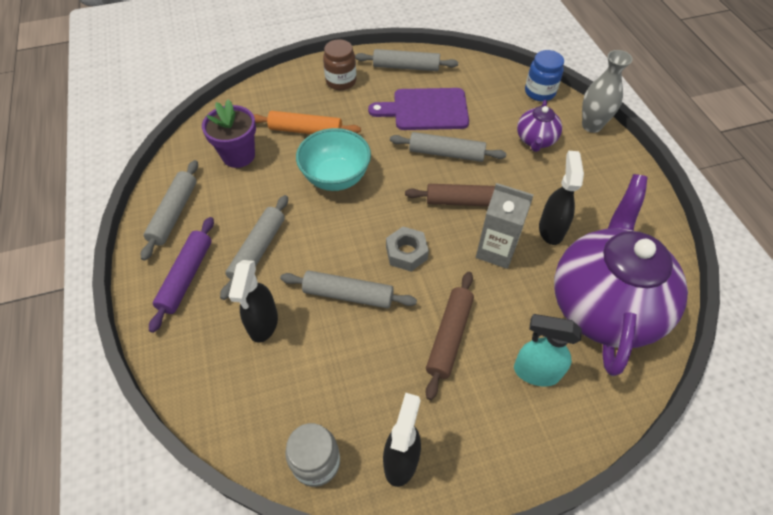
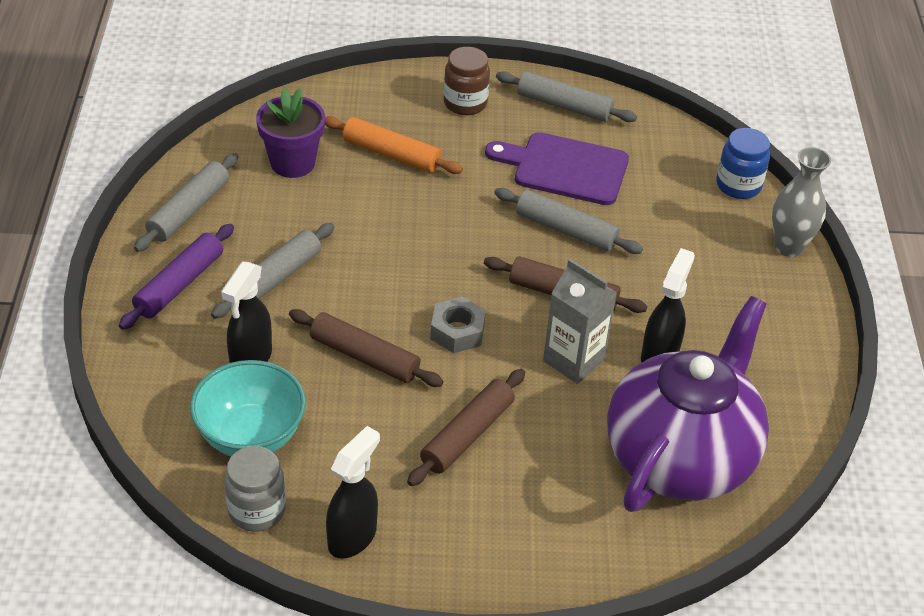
camera: 15 degrees right, 10 degrees down
grey rolling pin [280,270,417,309] -> brown rolling pin [289,309,443,387]
turquoise bowl [296,128,371,191] -> turquoise bowl moved to [190,360,306,456]
turquoise spray bottle [514,314,582,387] -> none
purple teapot [517,100,562,152] -> none

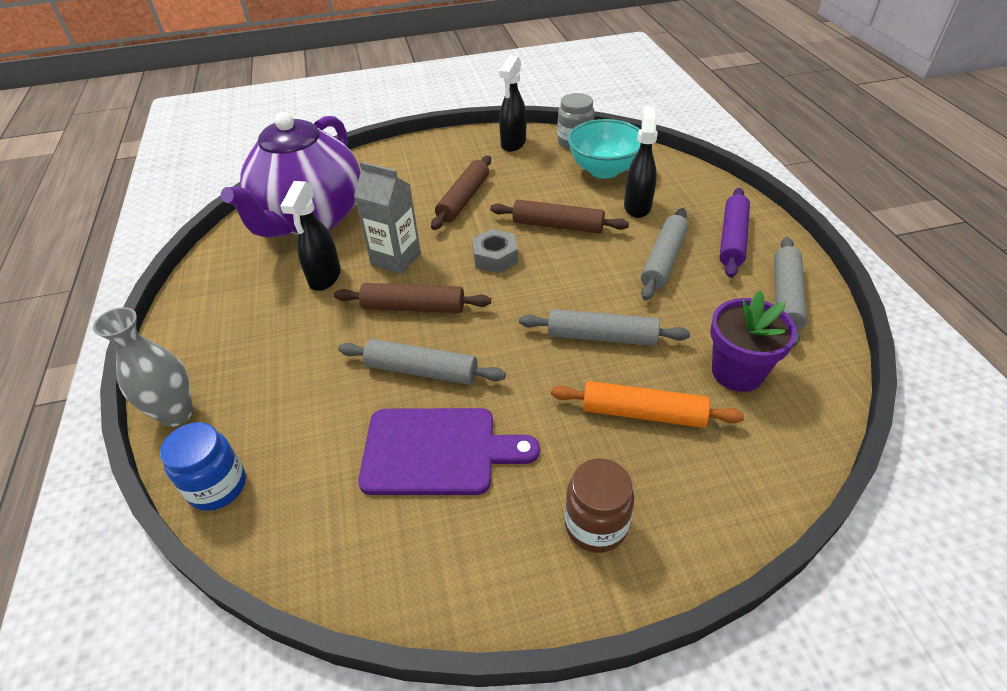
camera: 170 degrees right, 0 degrees up
grey rolling pin [496,71,637,122] -> grey rolling pin moved to [519,309,690,346]

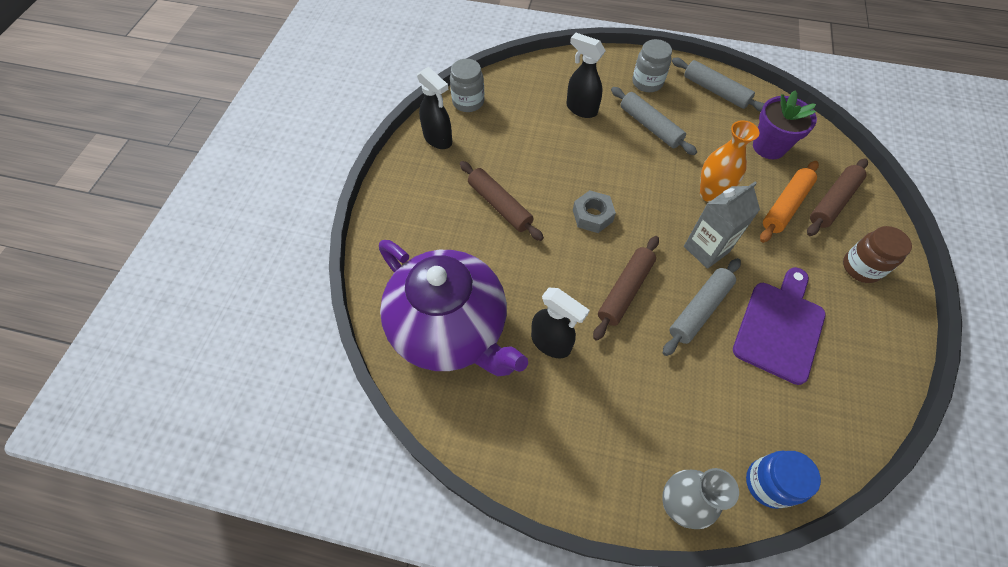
camera: 65 degrees left, 15 degrees up
grey carton [354,162,421,274] -> grey carton moved to [684,182,760,269]
brown rolling pin [490,200,629,233] -> brown rolling pin moved to [807,158,868,236]
grey rolling pin [519,309,690,346] -> orange vase [700,120,759,202]
turquoise bowl [568,119,641,179] -> none
purple rolling pin [719,188,750,278] -> grey jar [632,39,672,92]

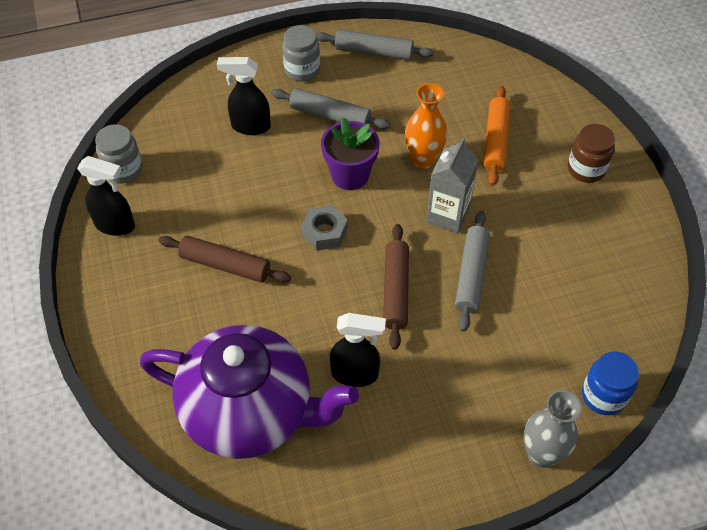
camera: 30 degrees left, 5 degrees down
purple cutting board [733,267,826,385] -> none
purple flower pot [753,90,817,159] -> purple flower pot moved to [321,117,379,190]
brown rolling pin [807,158,868,236] -> none

